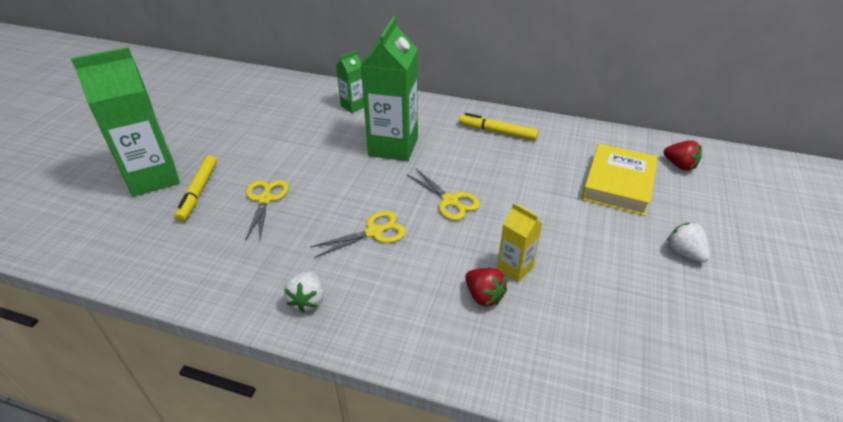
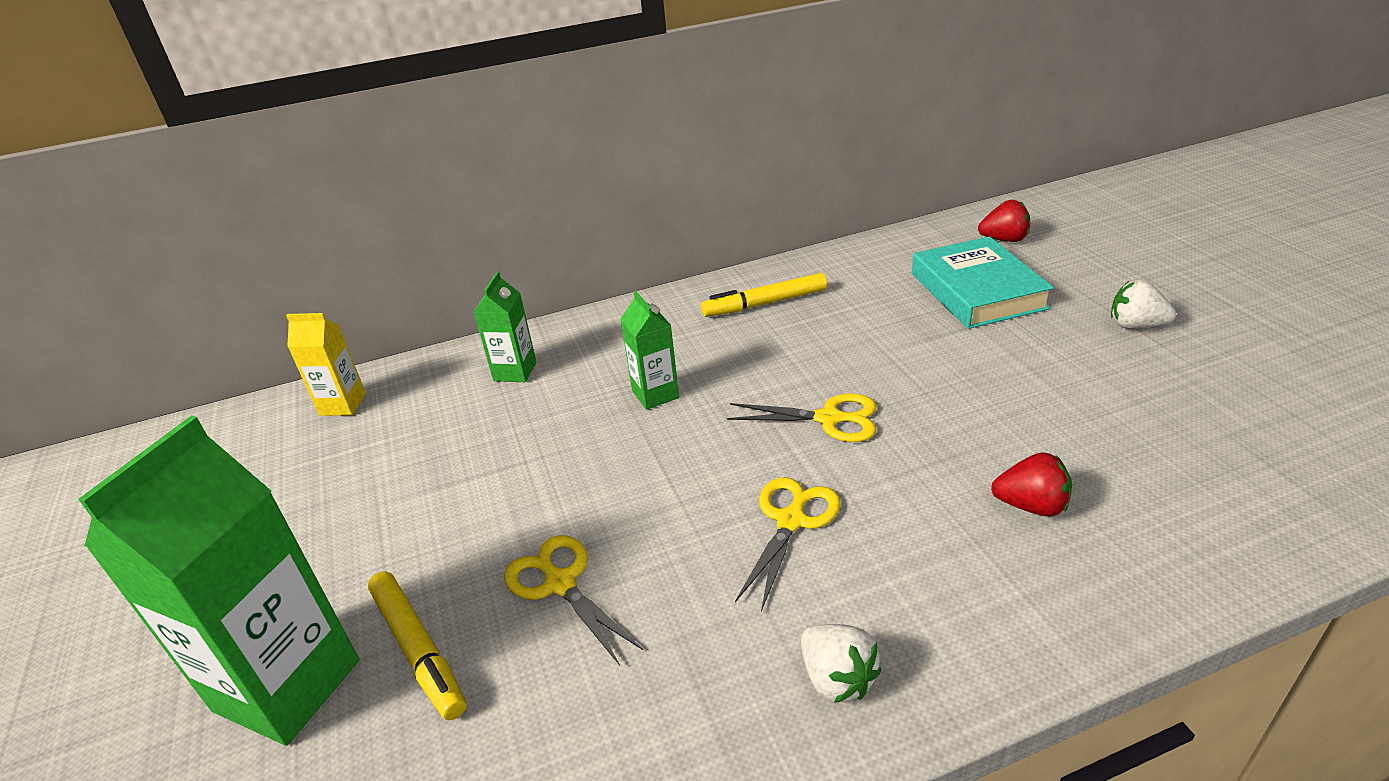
camera: 35 degrees left, 5 degrees down
green carton [360,16,418,161] -> green carton [621,291,679,410], size x0.50
yellow carton [497,203,543,282] -> yellow carton moved to [286,313,366,416]
yellow book [582,144,658,216] -> turquoise book [912,236,1054,329]

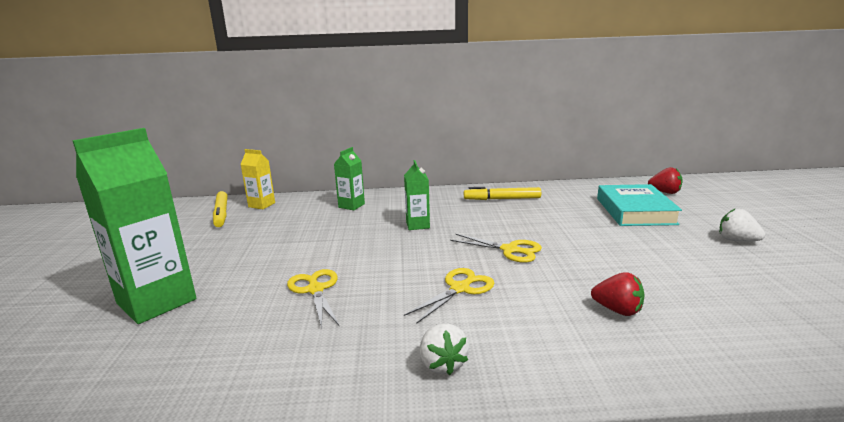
camera: 15 degrees right, 15 degrees down
yellow marker [368,571,466,720] -> yellow marker moved to [213,191,228,227]

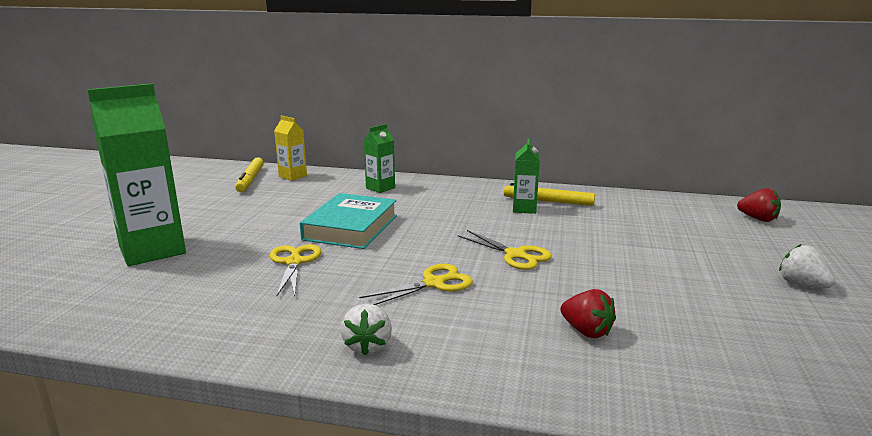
camera: 15 degrees right, 0 degrees up
green carton [404,160,430,230] -> green carton moved to [513,138,540,214]
turquoise book [597,184,682,226] -> turquoise book moved to [300,193,397,249]

